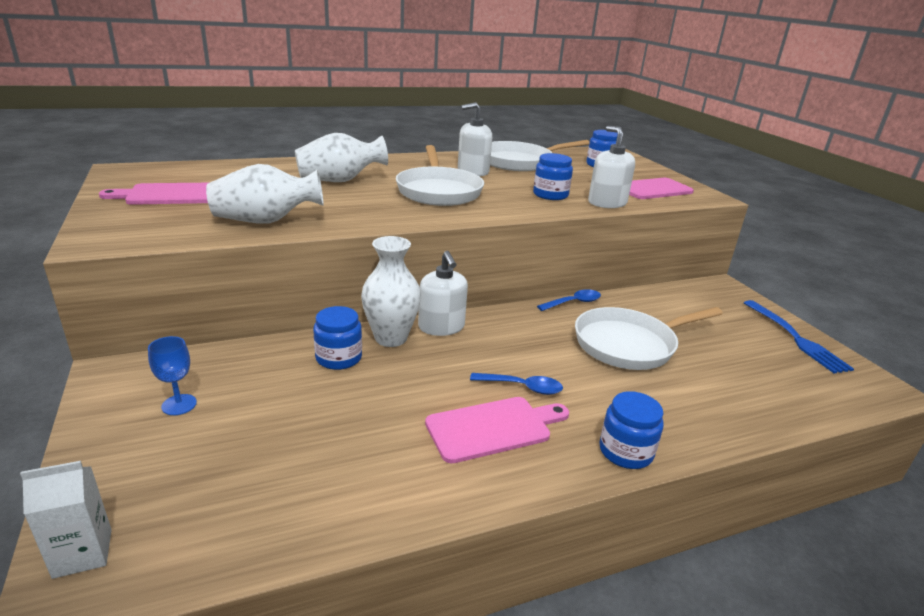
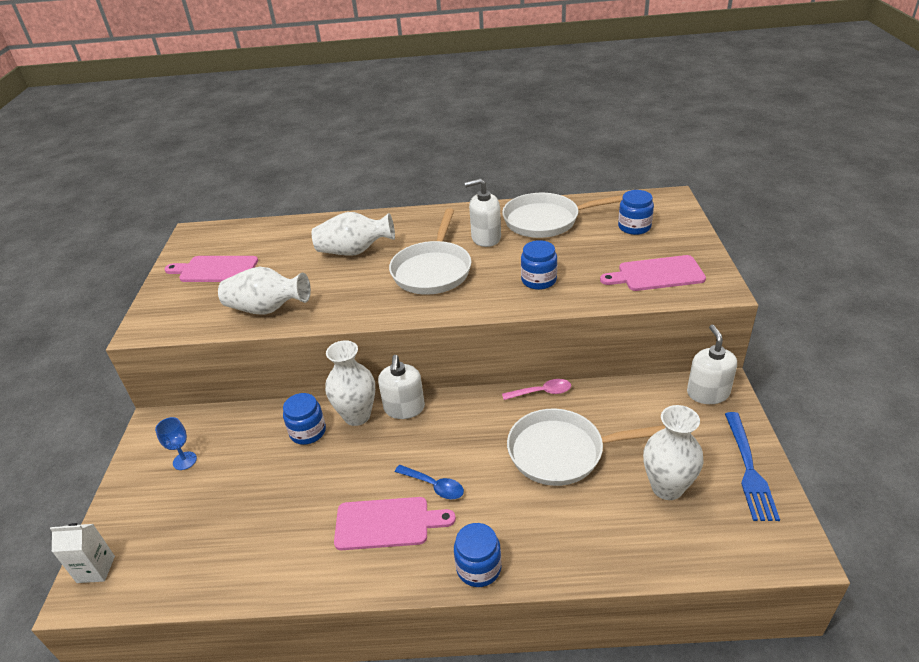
camera: 25 degrees right, 10 degrees up
blue spoon [537,289,601,311] -> pink spoon [502,379,571,400]
white soap dispenser [588,126,635,208] -> white soap dispenser moved to [687,325,737,404]
none -> white vase [643,405,703,500]

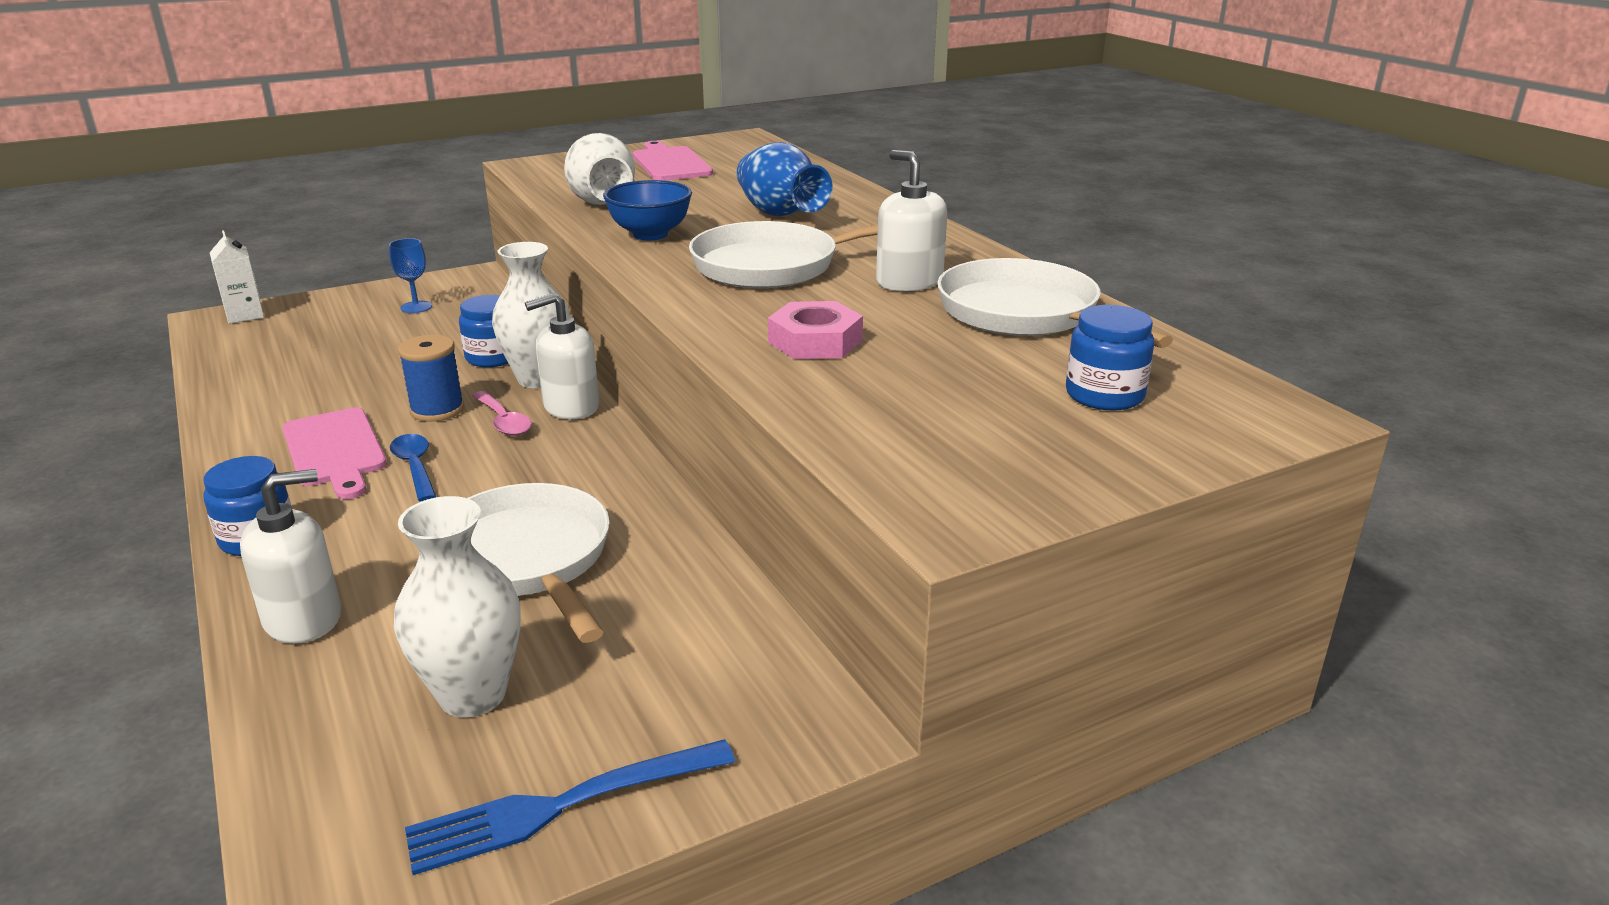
camera: 60 degrees right, 10 degrees down
white vase [312,212,395,256] -> blue vase [736,142,833,216]
blue spoon [395,465,464,499] -> blue spoon turned 150 degrees clockwise [390,434,436,501]
pink spoon [502,379,571,400] -> pink spoon moved to [472,391,532,436]
blue jar [521,240,557,290] -> pink nut [768,301,863,359]
pink cutting board [600,255,706,291] -> none
white soap dispenser [687,325,737,404] -> white soap dispenser moved to [240,469,341,644]
none -> blue spool [398,335,464,422]
none -> blue bowl [603,180,692,240]

